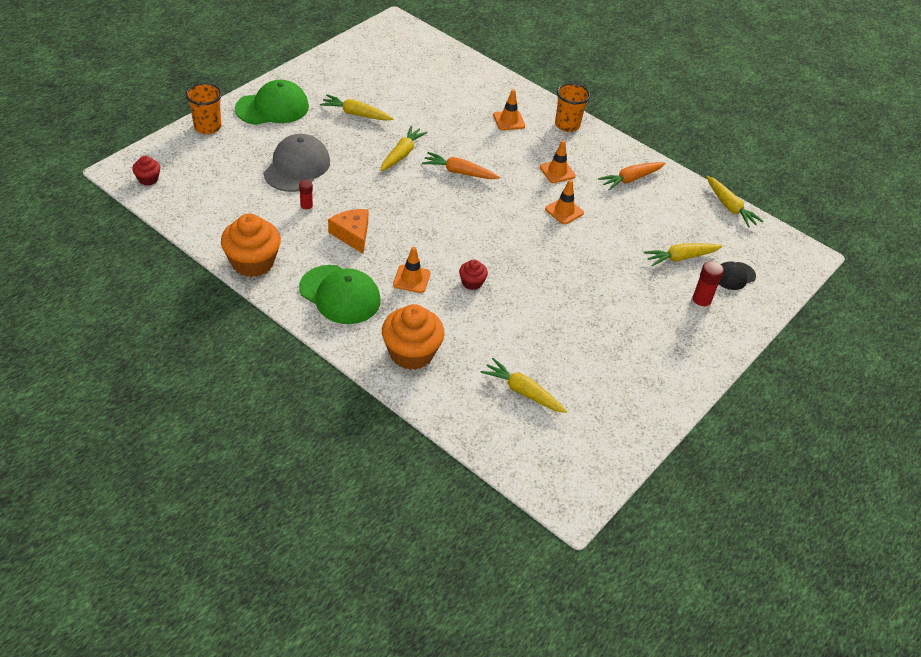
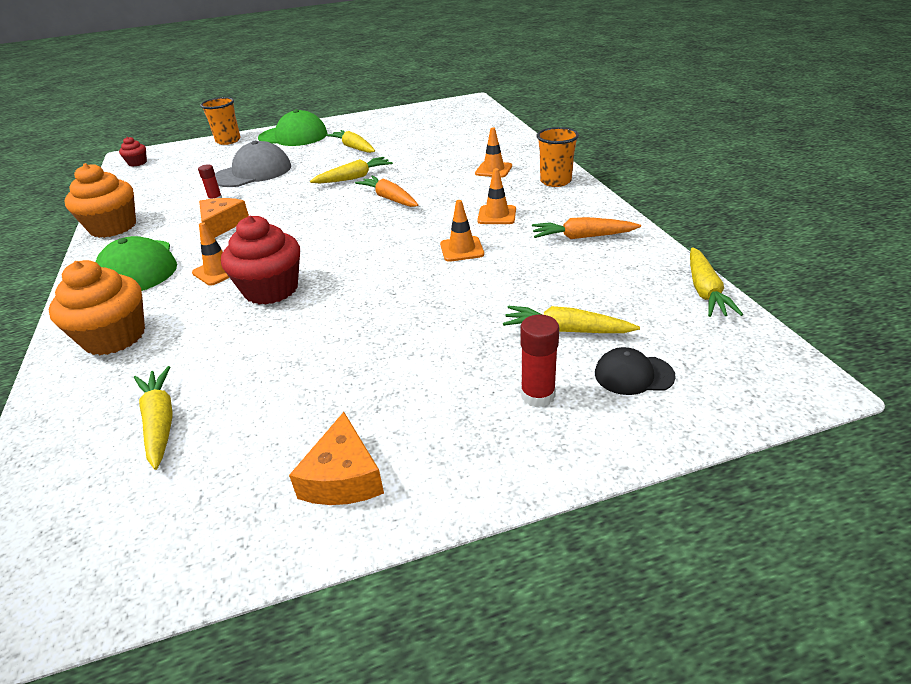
camera: 40 degrees right, 10 degrees down
red cupcake [459,259,488,290] -> red cupcake [221,216,300,305], size x2.02
none -> orange cheese [289,412,384,505]

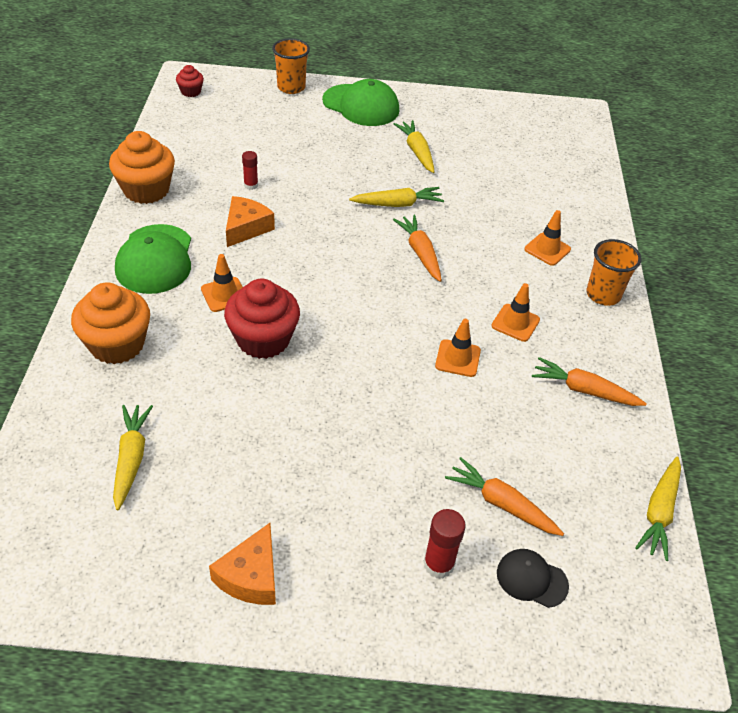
camera: 15 degrees right, 10 degrees up
grey cap [215,141,291,187] -> none
yellow carrot [503,306,640,333] -> orange carrot [445,457,564,536]

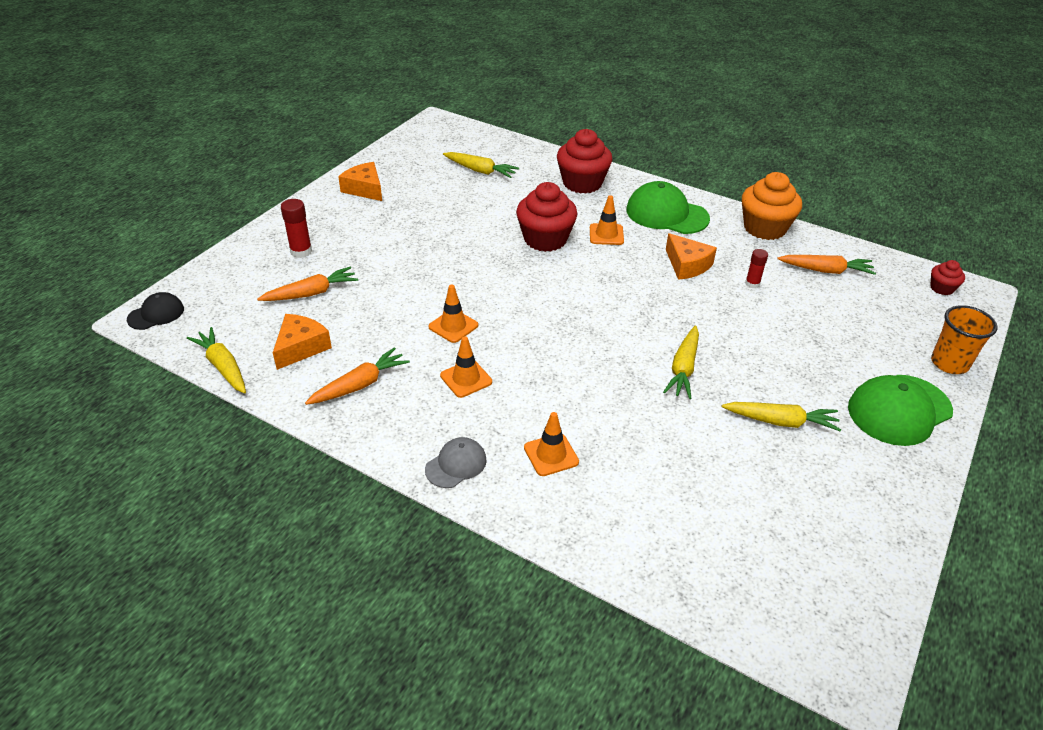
camera: 120 degrees right, 5 degrees down
orange cupcake [71,282,150,364] -> red cupcake [557,129,612,194]
orange carrot [393,215,442,282] -> orange carrot moved to [777,255,876,275]
black cap [497,549,569,608] -> black cap moved to [127,292,184,330]
orange cup [586,239,642,306] -> grey cap [425,437,487,488]
none -> orange cheese [273,314,332,370]

